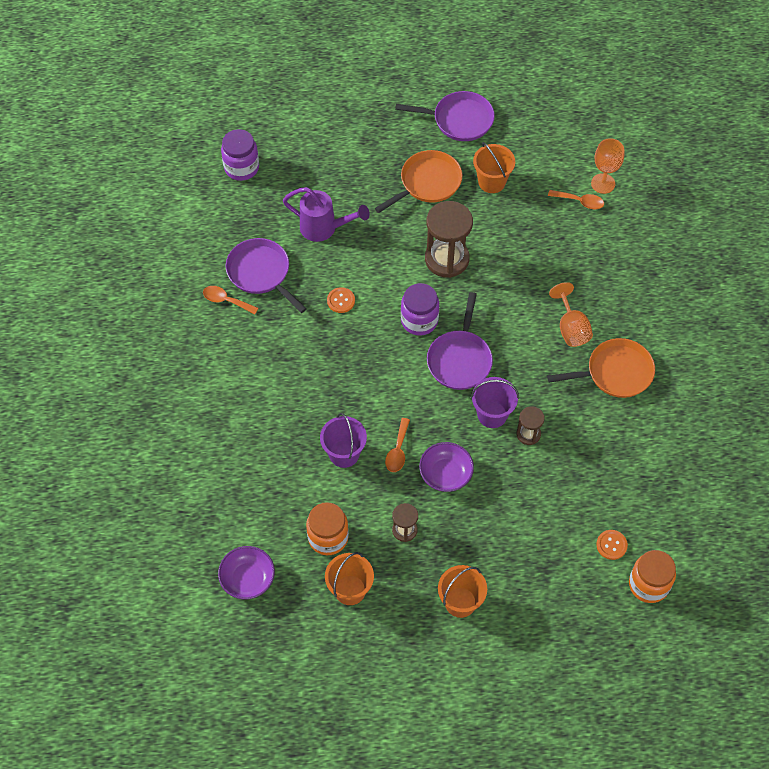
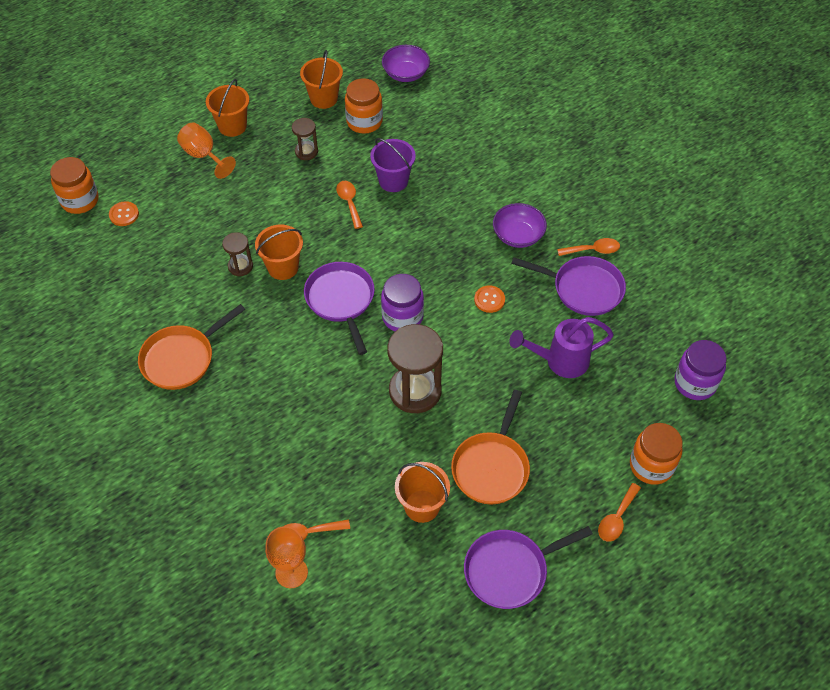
camera: 150 degrees right, 5 degrees down
purple bowl [419,442,474,492] -> purple bowl moved to [493,203,547,248]
purple bucket [471,377,519,428] -> orange bucket [255,225,303,280]
orange goblet [549,282,593,347] -> orange goblet moved to [177,122,236,179]
none -> orange spoon [598,483,641,542]
none -> orange jar [630,423,683,485]

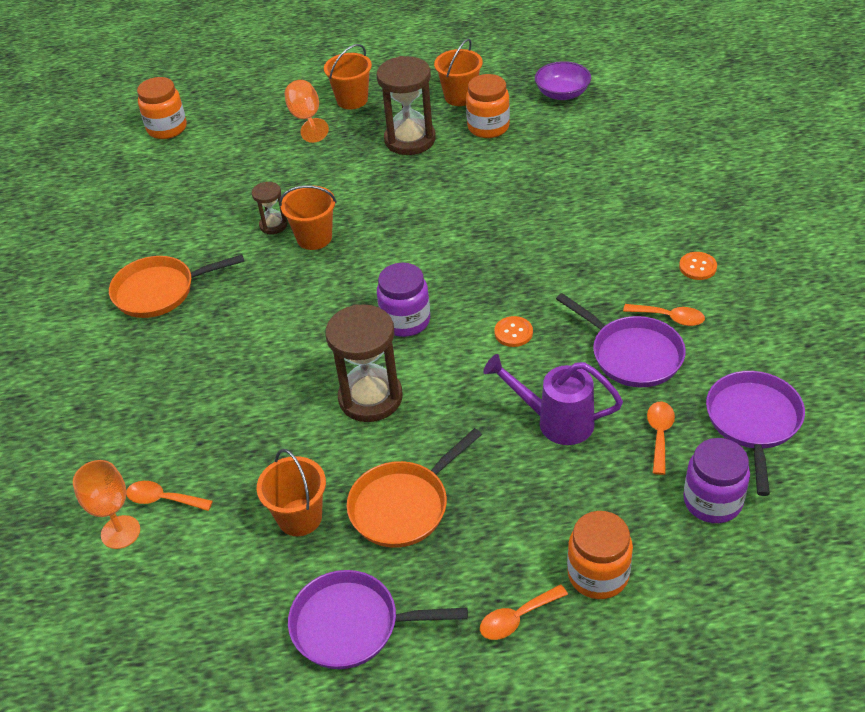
camera: 30 degrees right, 10 degrees down
orange button [109,201,139,226] -> orange button moved to [679,252,717,280]
brown hourglass [292,118,318,160] -> brown hourglass [377,56,436,155], size x1.94
purple pan [304,262,375,355] -> purple pan moved to [706,371,805,496]
orange spoon [336,181,363,229] -> orange spoon moved to [647,401,675,475]
purple bucket [370,138,416,192] -> none
purple bowl [493,203,547,248] -> none

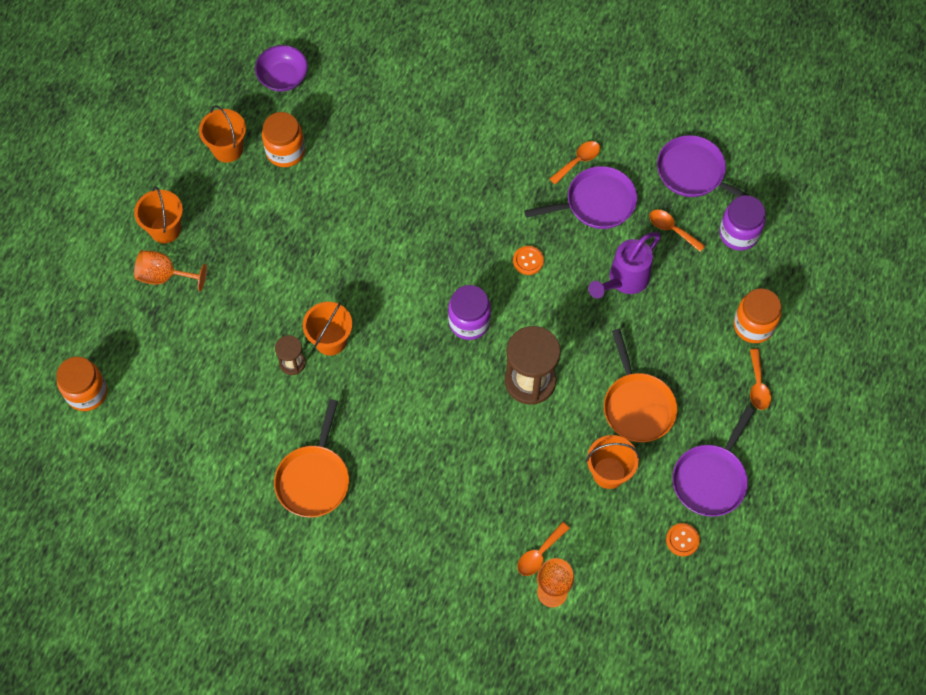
camera: 65 degrees left, 20 degrees up
brown hourglass [377,56,436,155] -> none
orange button [679,252,717,280] -> orange button moved to [666,523,700,556]

